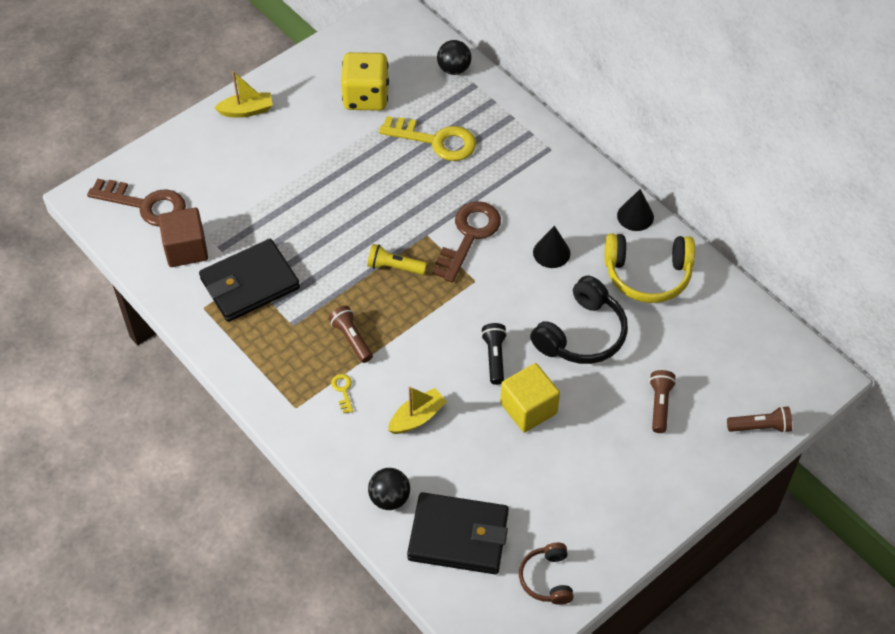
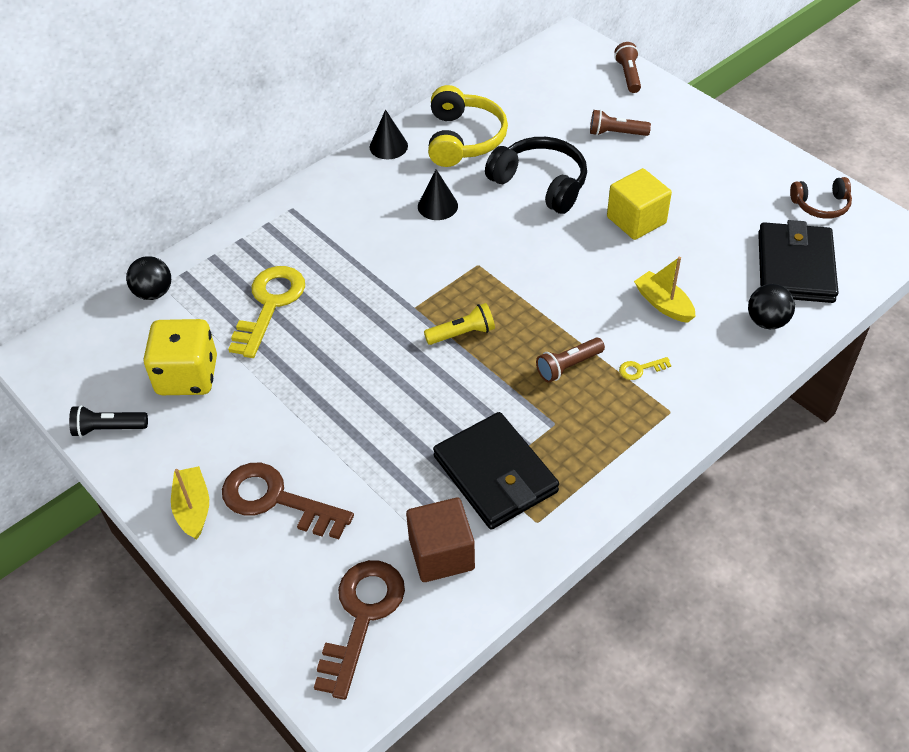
camera: 90 degrees left, 5 degrees down
yellow flashlight [367,244,427,275] -> yellow flashlight turned 120 degrees counterclockwise [424,303,495,345]
brown key [433,201,501,283] -> brown key moved to [222,463,354,539]
black flashlight [481,323,507,385] -> black flashlight moved to [69,405,148,437]

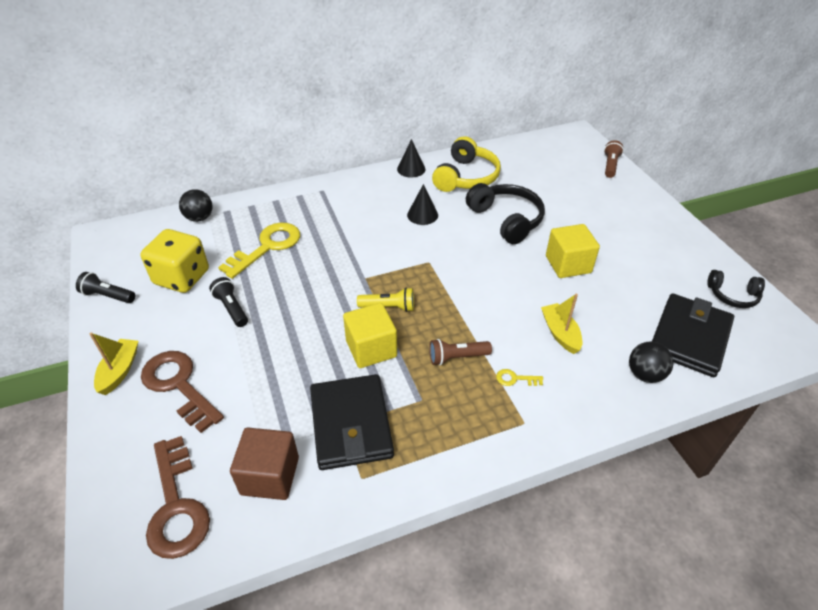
camera: 20 degrees right, 5 degrees down
brown key [314,560,405,700] -> brown key turned 120 degrees clockwise [146,436,210,559]
brown flashlight [590,109,651,136] -> none
brown headphones [790,177,852,219] -> black headphones [707,270,765,308]
none -> black flashlight [209,277,248,327]
none -> yellow cube [343,303,397,368]

